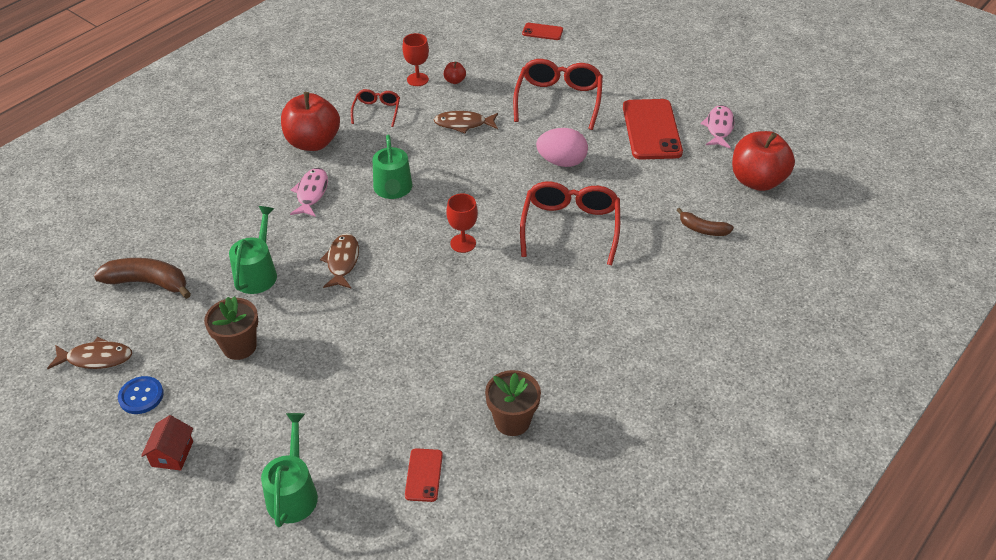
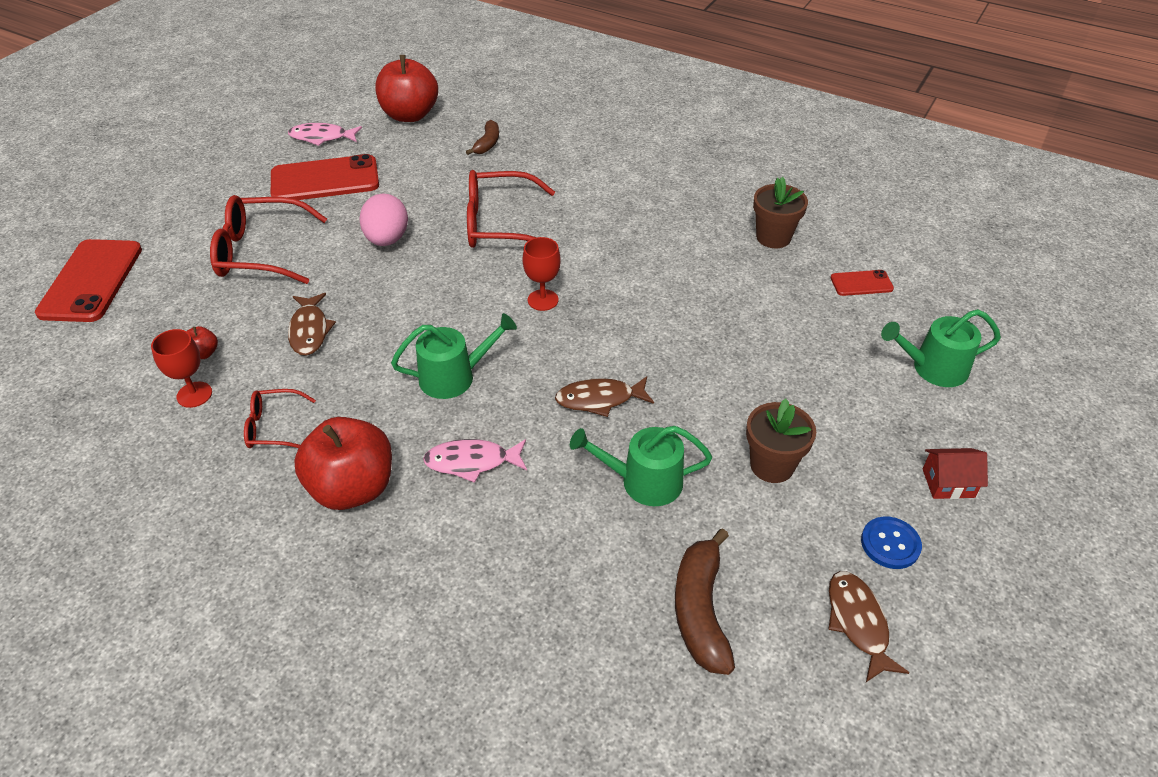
camera: 100 degrees left, 0 degrees up
red phone [522,23,563,40] -> red phone [35,239,142,322], size x2.07

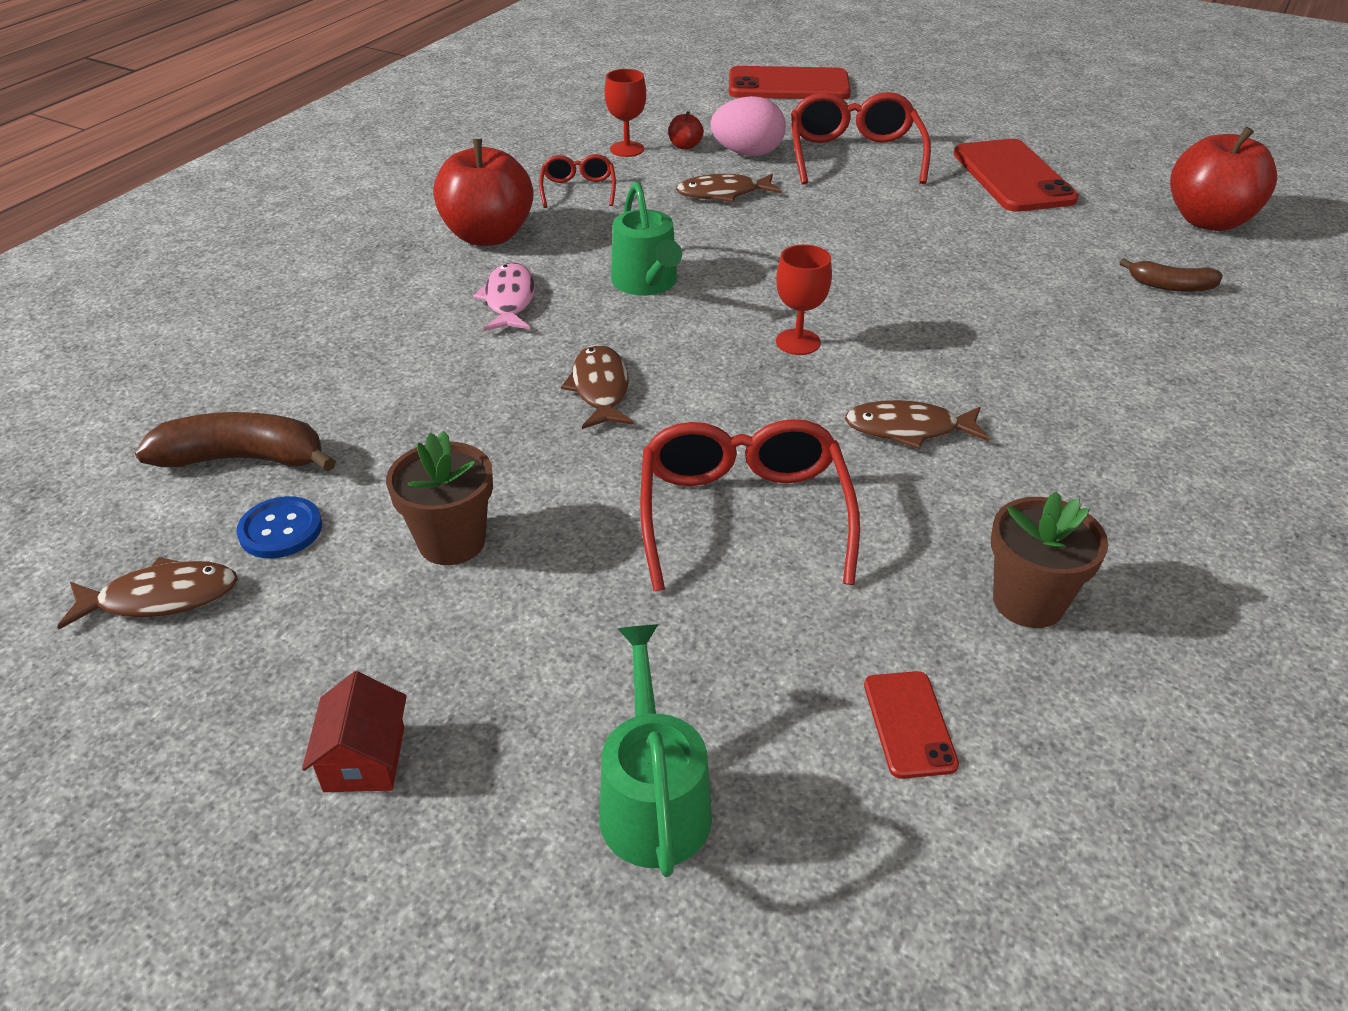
camera: 90 degrees right, 5 degrees down
pink fish [288,123,362,146] -> none
pink egg [359,194,408,246] -> pink egg moved to [710,96,786,156]
red glasses [467,170,555,248] -> red glasses moved to [640,419,860,591]
green watering can [570,426,712,506] -> none
blue button [861,517,922,569] -> blue button moved to [236,496,322,558]
none -> brown fish [845,400,989,449]

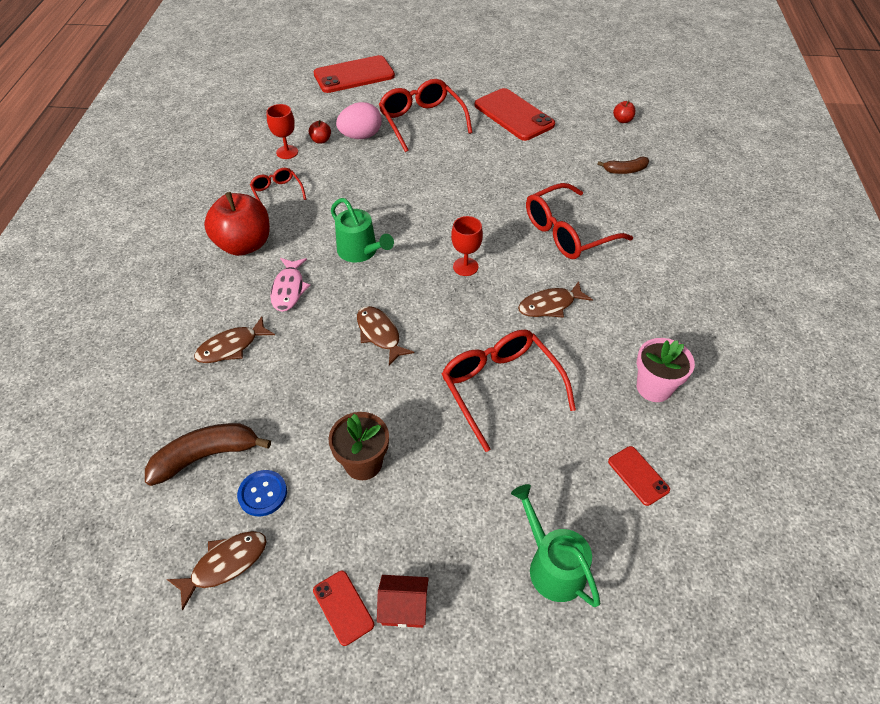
camera: 25 degrees left, 10 degrees up
red house [302,671,407,792] -> red house turned 60 degrees counterclockwise [377,575,429,628]
pink fish [473,263,535,331] -> pink fish turned 150 degrees counterclockwise [270,258,310,312]
brown fish [676,174,782,202] -> brown fish moved to [194,316,275,363]
brown flower pot [991,492,1108,628] -> pink flower pot [637,338,695,402]
red apple [1170,127,1277,231] -> red apple [613,100,635,123], size x0.42
none -> red phone [313,571,374,646]
none -> red glasses [526,183,633,259]

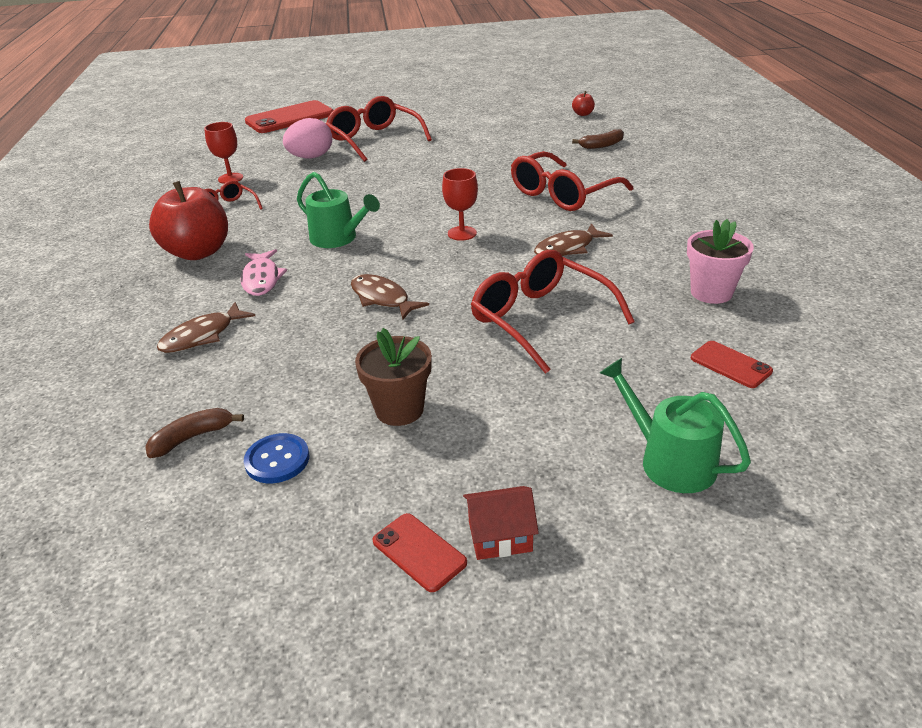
camera: 10 degrees left, 15 degrees down
brown banana [145,423,271,486] -> brown banana [145,408,244,458], size x0.61
brown fish [167,531,267,610] -> none
red apple [309,120,331,144] -> none
red phone [475,88,555,141] -> none

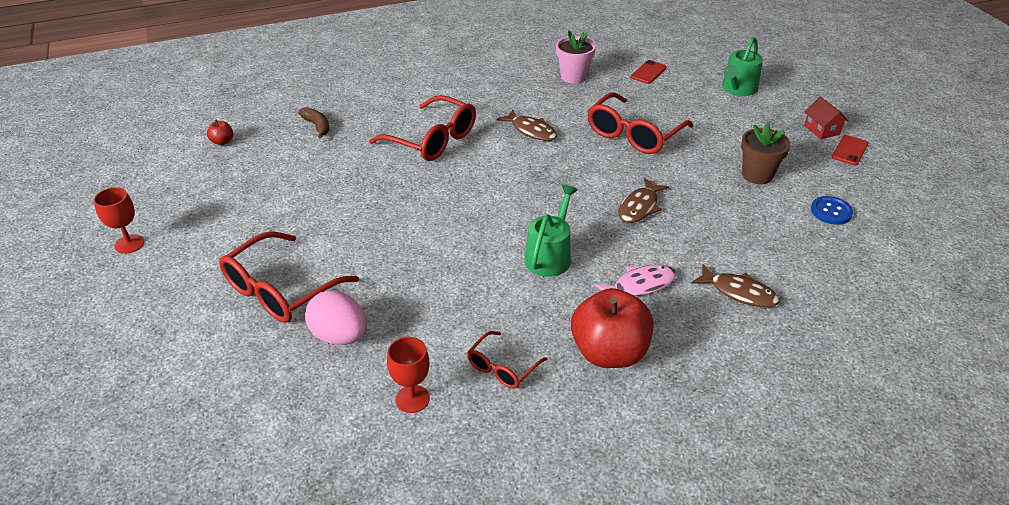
camera: 105 degrees left, 5 degrees up
brown banana [145,408,244,458] -> none
red phone [245,100,334,133] -> none
red goblet [442,168,478,241] -> red goblet moved to [94,187,144,254]

